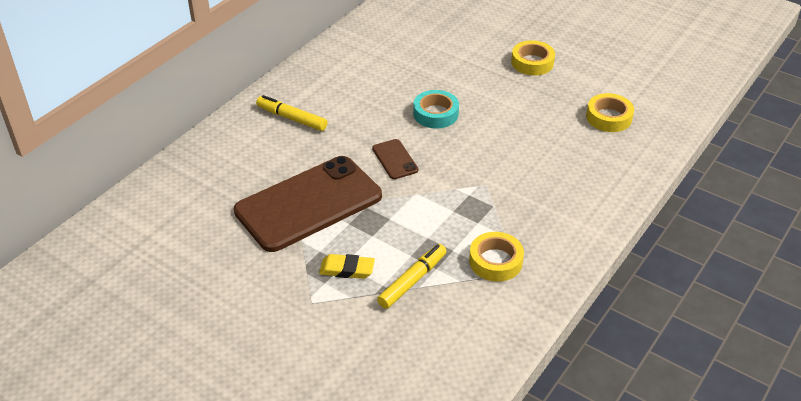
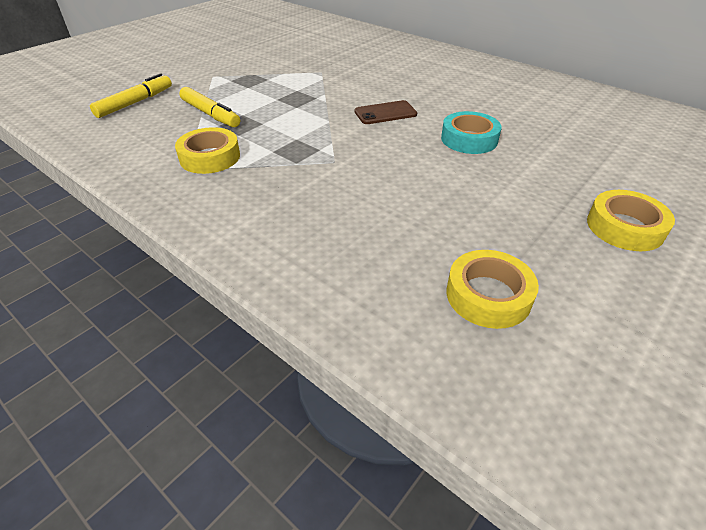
camera: 95 degrees right, 0 degrees up
brown phone [234,156,382,252] -> none
yellow marker [256,95,327,131] -> yellow marker moved to [90,73,172,118]
yellow eraser [319,254,375,279] -> none

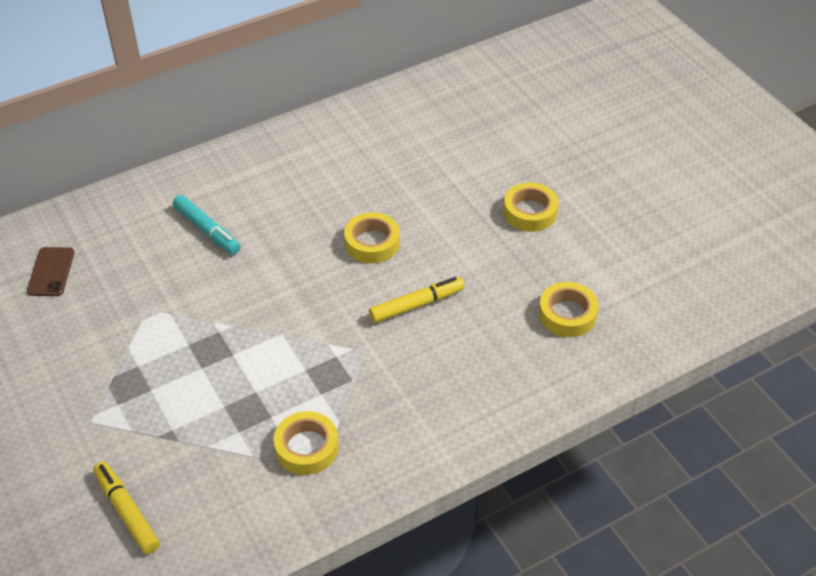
camera: 70 degrees left, 5 degrees up
yellow marker [179,87,240,127] -> yellow marker moved to [369,277,464,323]
brown phone [354,100,417,124] -> brown phone moved to [27,247,74,296]
turquoise tape [441,111,502,154] -> yellow tape [344,212,400,263]
none -> turquoise marker [173,195,241,254]

